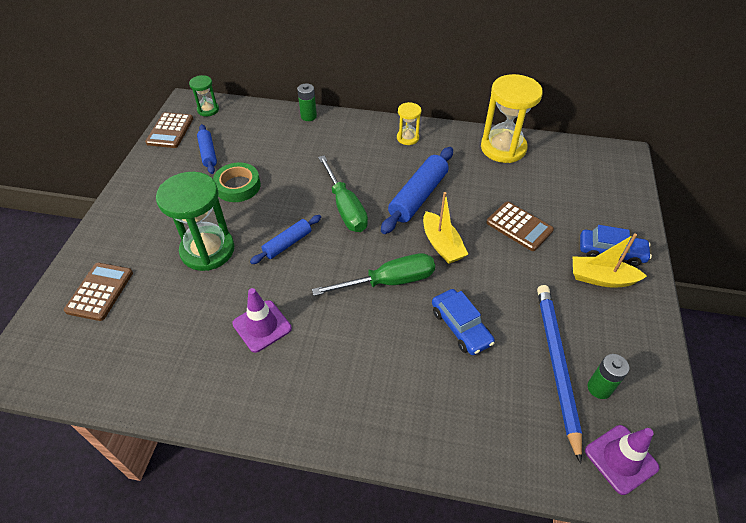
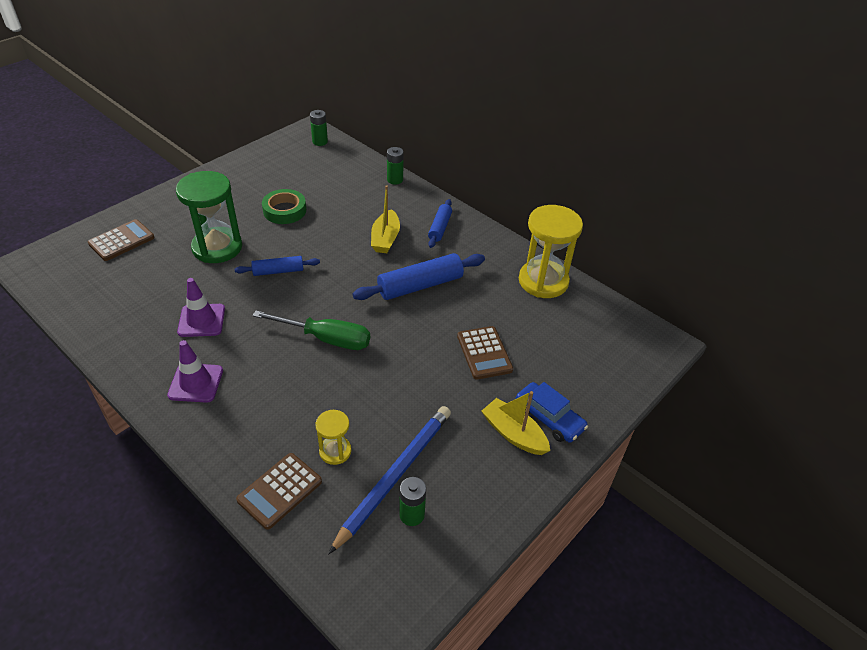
camera: 30 degrees right, 5 degrees down
brown calculator [145,112,193,148] -> brown calculator moved to [236,453,322,530]
green hourglass [189,75,219,117] -> green battery [310,110,328,146]
blue rolling pin [197,124,217,174] -> blue rolling pin moved to [428,199,452,248]
green screwdriver [318,155,368,232] -> none
yellow hourglass [397,102,421,145] -> yellow hourglass moved to [315,410,351,465]
yellow boat [423,192,468,264] -> yellow boat moved to [371,185,400,253]
blue car [432,289,495,355] -> none
purple traffic cone [585,425,659,495] -> purple traffic cone moved to [167,340,223,403]

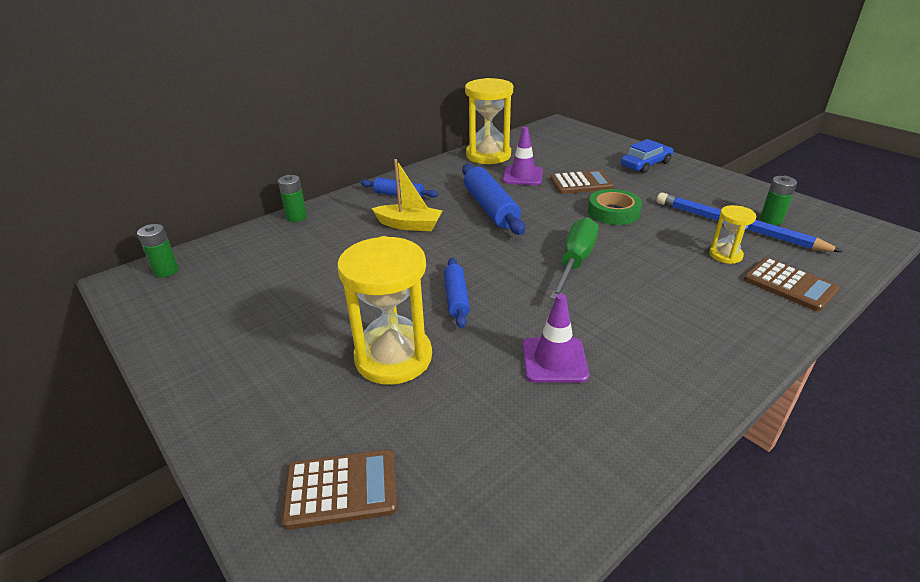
camera: 80 degrees left, 10 degrees down
brown calculator [88,219,154,261] -> brown calculator turned 120 degrees clockwise [281,449,397,530]
purple traffic cone [167,340,223,403] -> purple traffic cone moved to [503,127,543,185]
green hourglass [176,171,242,263] -> yellow hourglass [337,236,432,385]
green tape [262,189,306,224] -> green tape moved to [588,189,642,225]
yellow boat [482,391,550,455] -> none

